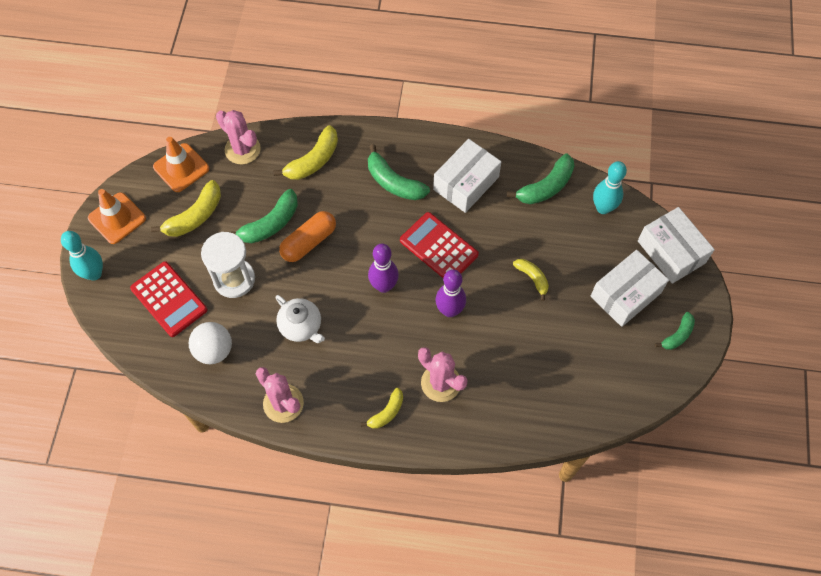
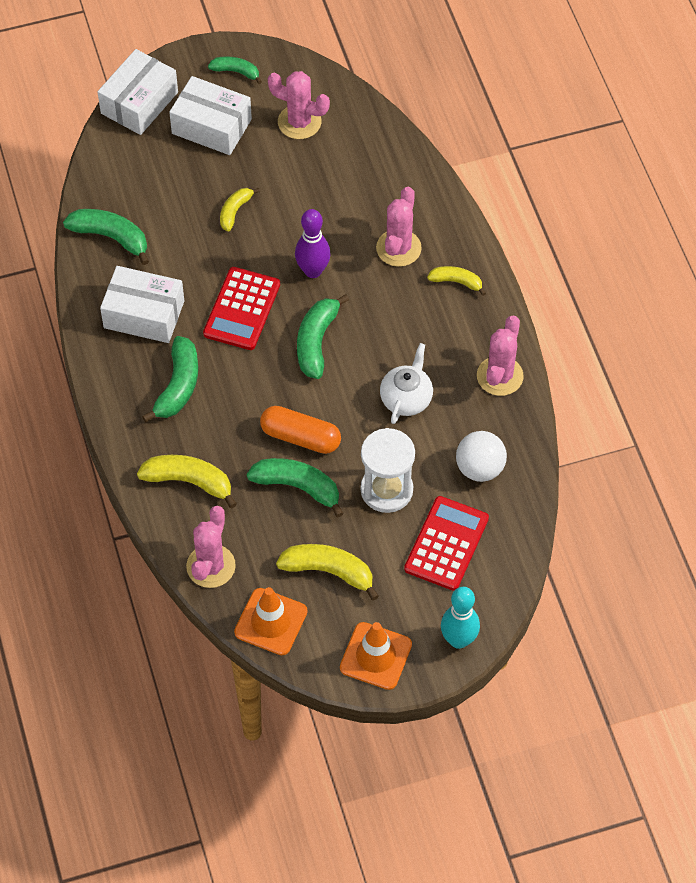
camera: 115 degrees left, 5 degrees down
purple bowling pin [368,244,399,293] -> green banana [297,294,349,379]
turquoise bowling pin [593,161,627,214] -> none
none -> pink cactus [268,71,330,139]

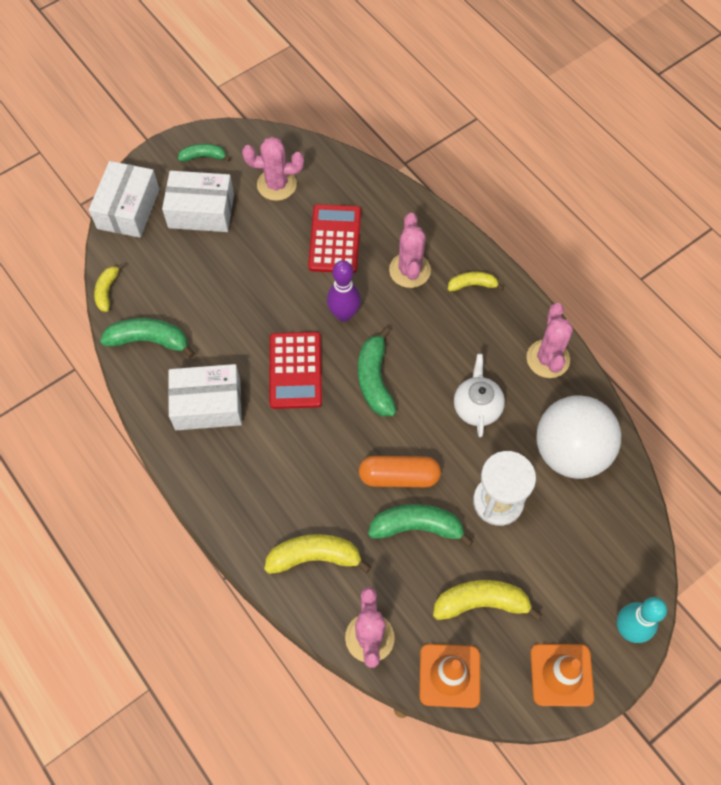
camera: 20 degrees left, 5 degrees up
green banana [142,336,198,422] -> none
yellow banana [220,188,260,232] -> yellow banana moved to [94,264,124,312]
red calculator [404,496,489,591] -> red calculator moved to [308,204,361,273]
white ball [456,431,507,482] -> white ball [536,395,621,479], size x1.68

